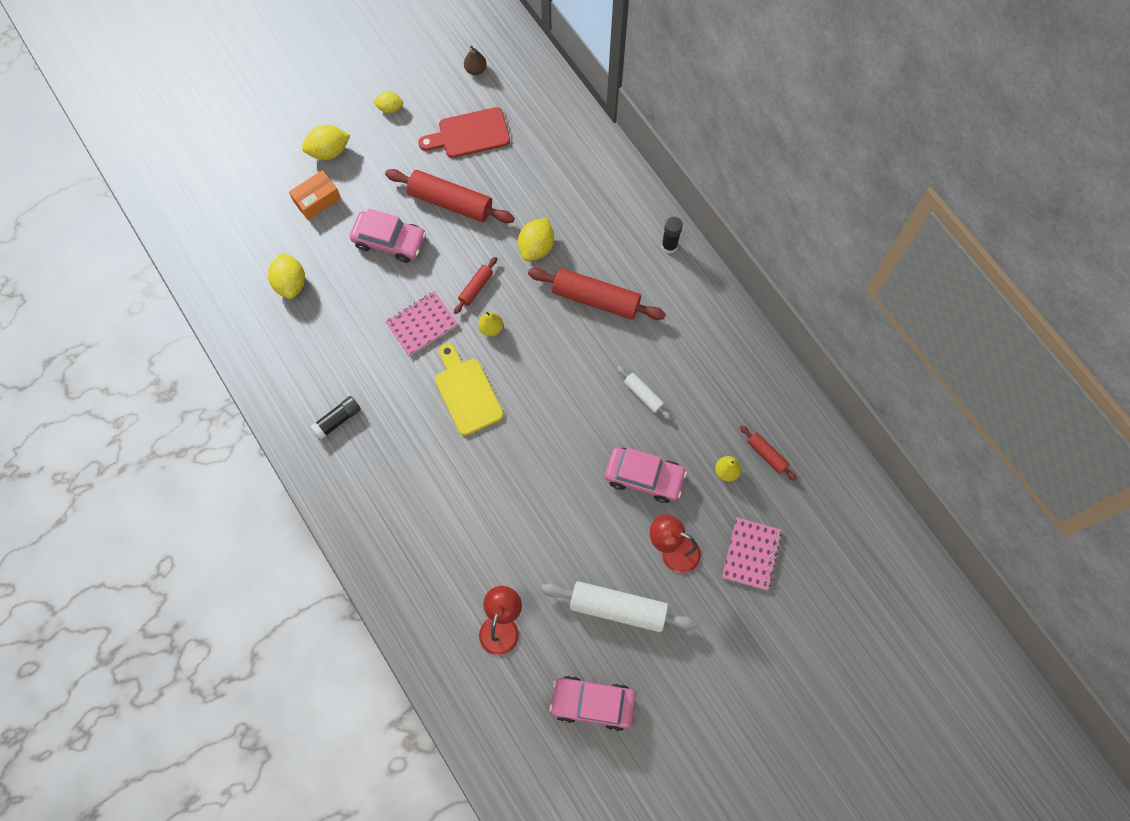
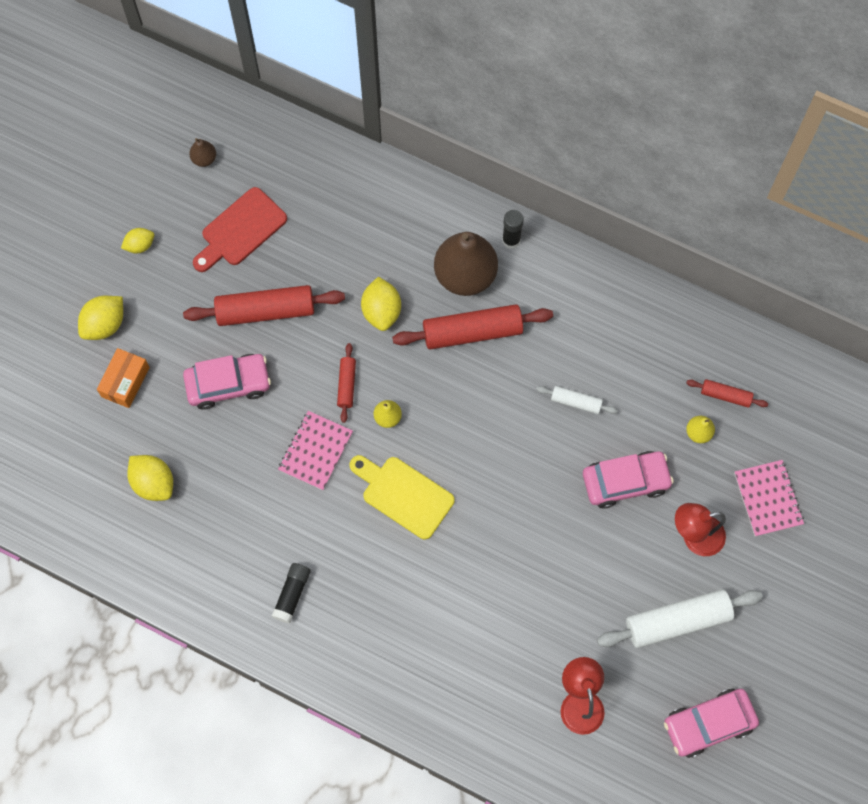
camera: 30 degrees left, 0 degrees up
none -> brown pear [434,232,498,296]

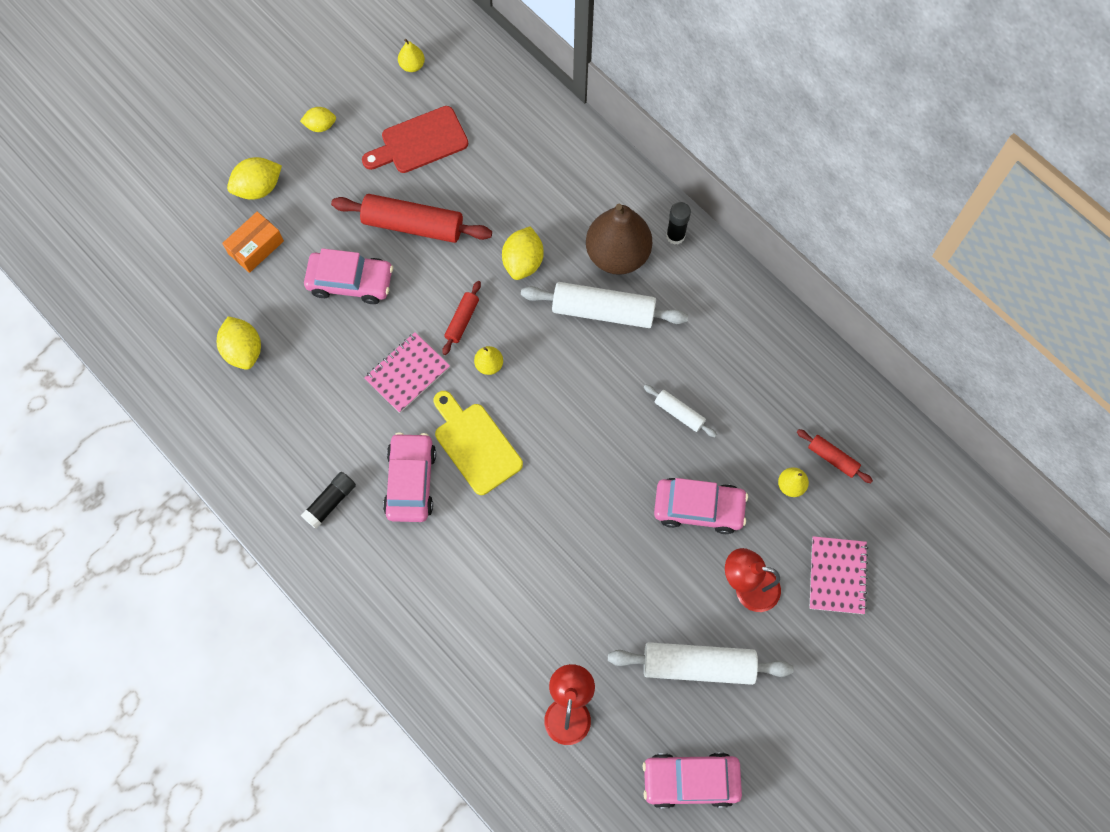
camera: 20 degrees right, 0 degrees up
brown pear [189,138,216,167] -> yellow pear [398,39,425,72]
red rolling pin [392,304,553,349] -> white rolling pin [521,282,688,328]
none -> pink car [383,432,436,522]

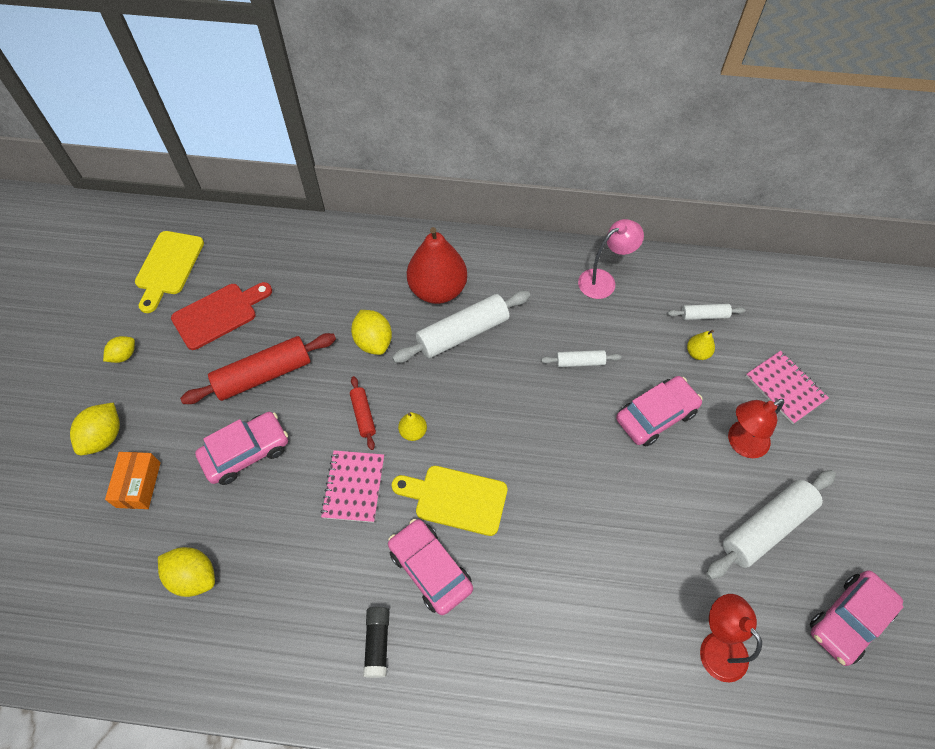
camera: 40 degrees left, 10 degrees down
red cutting board [362,106,468,173] -> red cutting board turned 150 degrees counterclockwise [171,282,272,350]
yellow pear [398,39,425,72] -> yellow cutting board [135,231,204,313]
brown pear [586,204,652,275] -> red pear [407,227,467,304]
black glue stick [666,202,691,245] -> none
red rolling pin [797,429,873,483] -> white rolling pin [668,304,745,320]
none -> pink lamp [578,219,644,299]

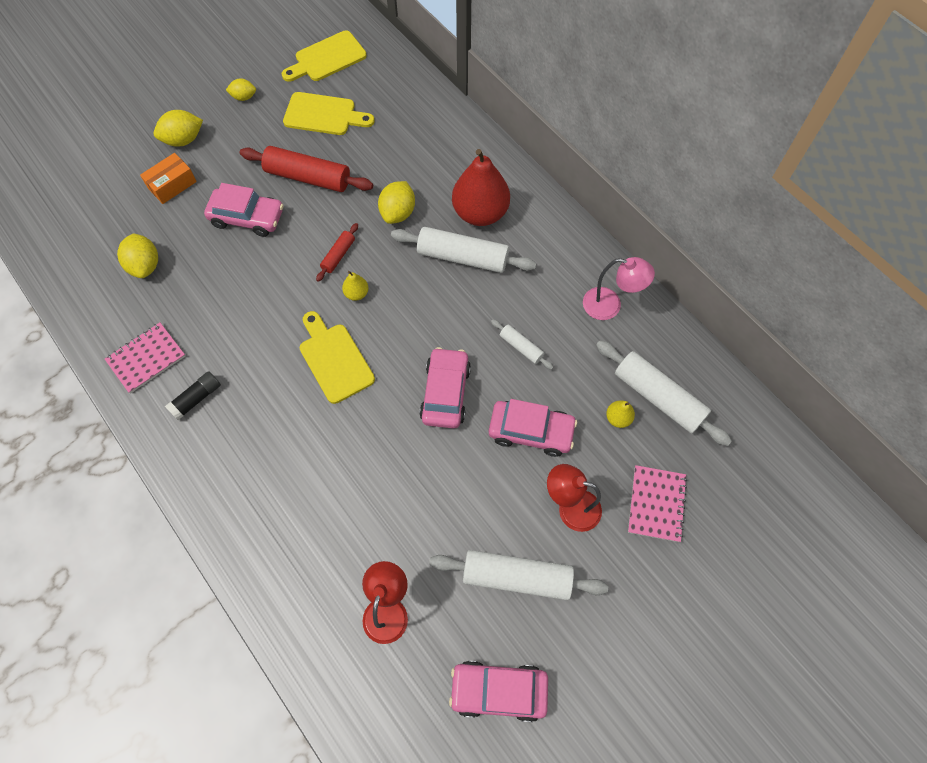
camera: 45 degrees right, 5 degrees up
red cutting board [171,282,272,350] -> yellow cutting board [283,92,374,135]
pink notebook [321,450,384,523] -> pink notebook moved to [105,323,185,394]
pink car [388,519,473,615] -> pink car moved to [419,347,471,428]
white rolling pin [668,304,745,320] -> white rolling pin [596,340,732,446], size x1.97

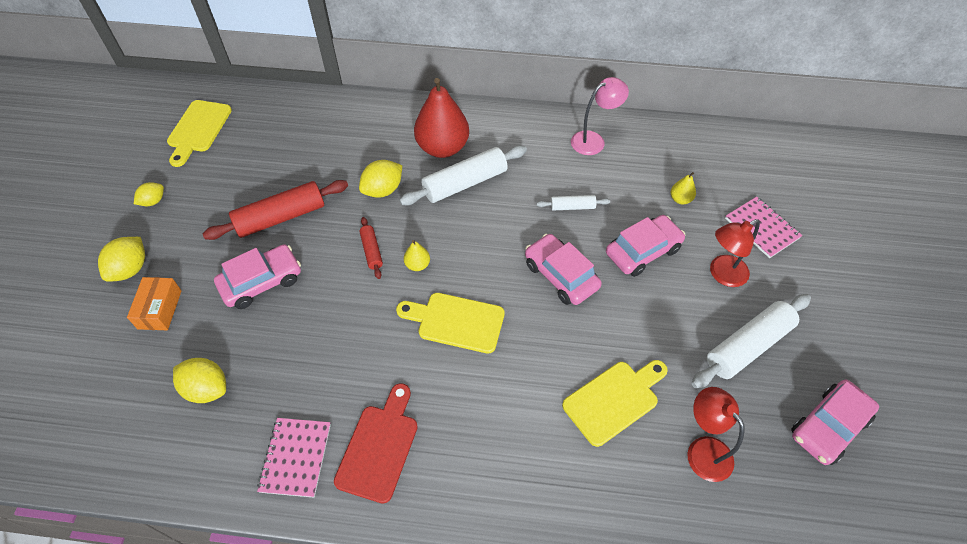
camera: 45 degrees left, 10 degrees down
black glue stick [165,371,221,420] -> red cutting board [334,383,418,504]
yellow cutting board [283,92,374,135] -> yellow cutting board moved to [562,360,668,447]
yellow lemon [378,181,415,224] -> yellow lemon turned 75 degrees clockwise [359,160,402,198]
white rolling pin [596,340,732,446] -> none

